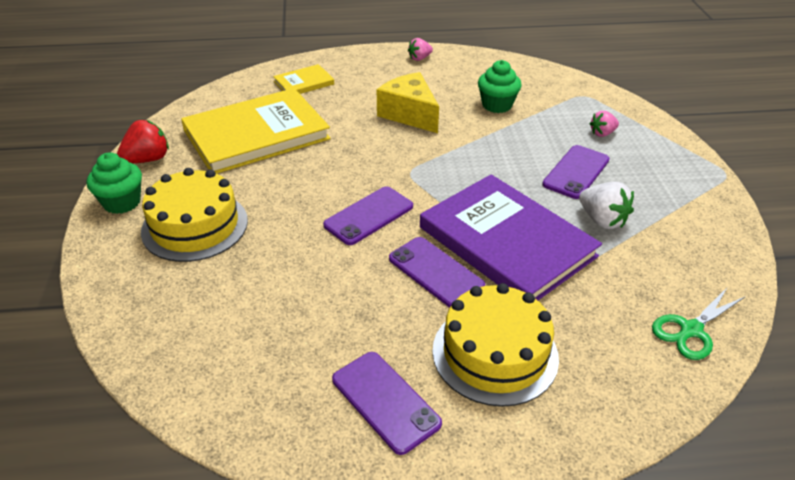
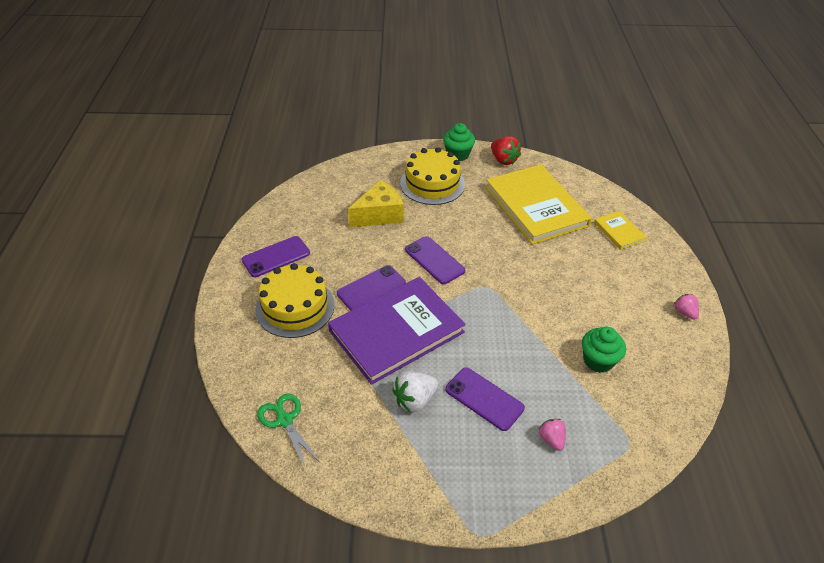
camera: 95 degrees right, 5 degrees up
yellow cheese [377,72,439,133] -> yellow cheese moved to [348,180,404,227]

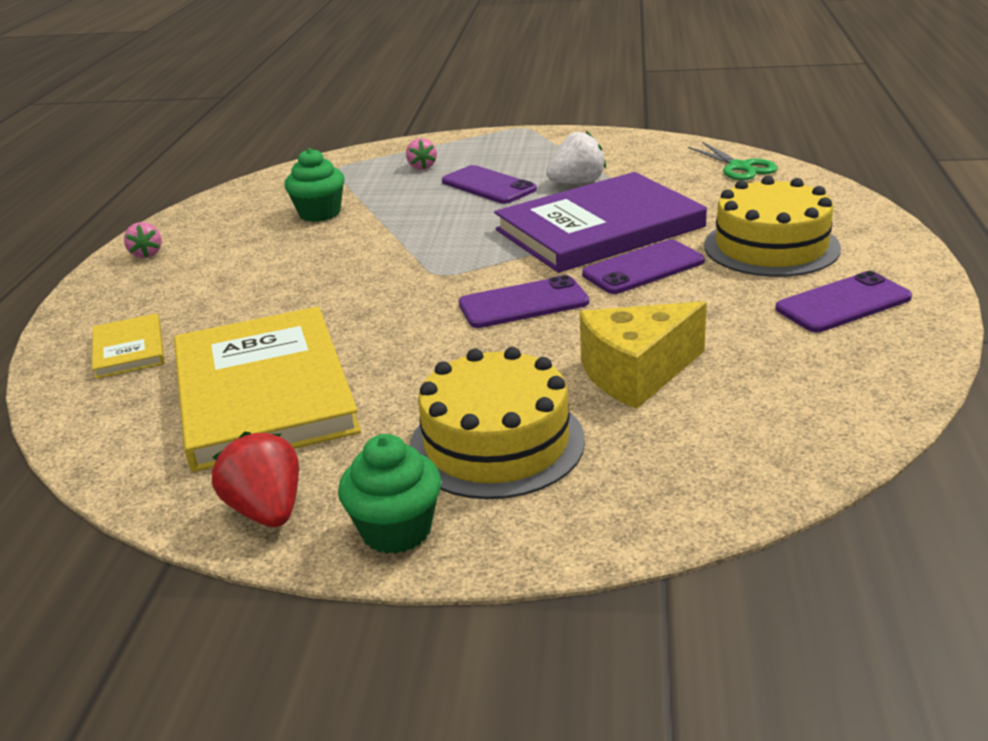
camera: 170 degrees left, 15 degrees down
purple phone [405,236,465,284] -> purple phone turned 75 degrees counterclockwise [459,275,589,328]

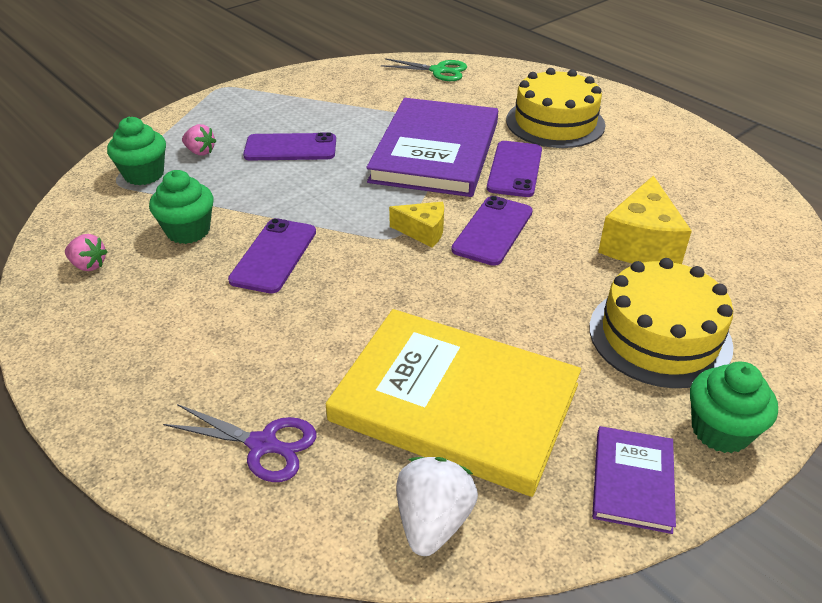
camera: 50 degrees left, 10 degrees up
yellow book [92,313,164,379] -> purple scissors [163,404,316,482]
pink strawberry [124,222,162,258] -> pink strawberry moved to [65,234,108,271]
red strawberry [212,432,299,527] -> purple book [592,426,676,534]
white strawberry [546,131,606,183] -> white strawberry moved to [396,457,478,556]
purple phone [775,271,912,332] -> purple phone moved to [228,218,316,293]
none -> green cupcake [107,117,166,185]
none -> yellow cheese [389,202,444,247]

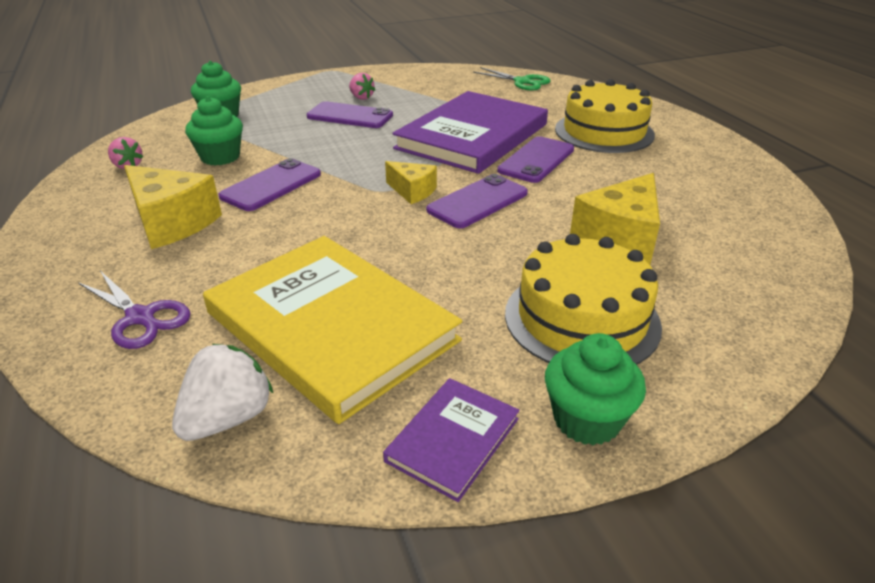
camera: 20 degrees right, 5 degrees down
pink strawberry [182,124,216,155] -> pink strawberry moved to [349,73,375,100]
none -> yellow cheese [124,165,222,249]

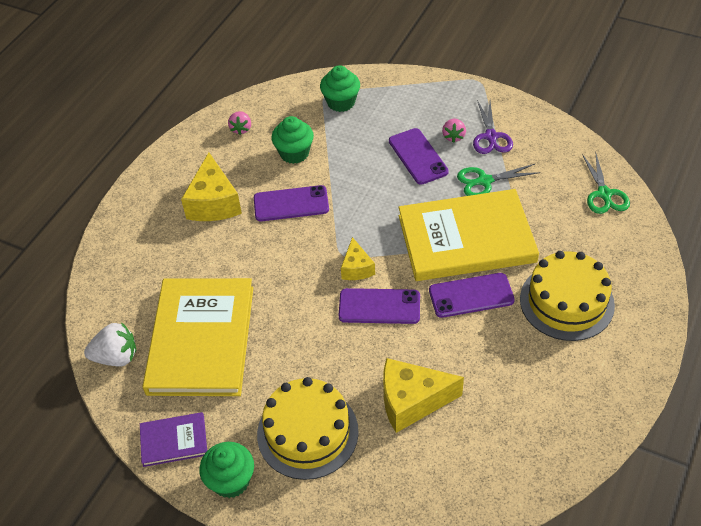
camera: 50 degrees right, 15 degrees up
purple scissors [78,271,191,349] -> purple scissors moved to [473,100,513,154]
purple book [392,91,548,174] -> yellow book [399,189,539,281]
none -> green scissors [457,164,540,196]

